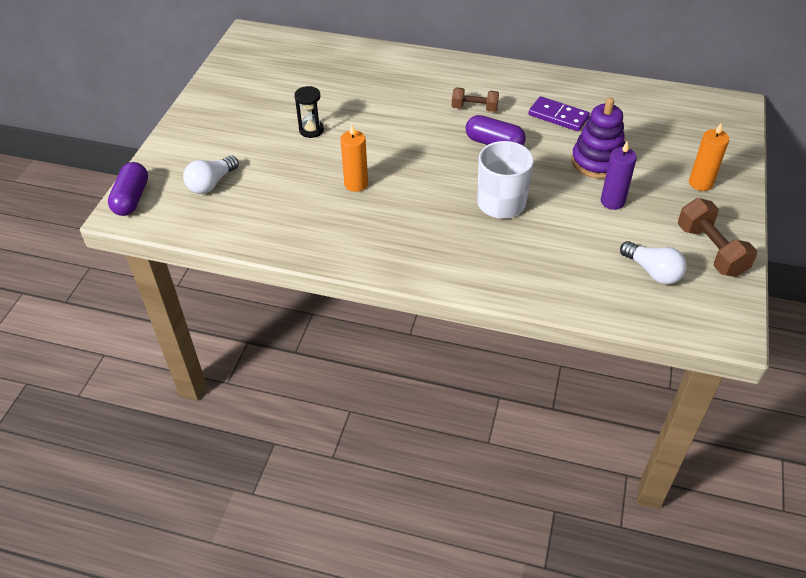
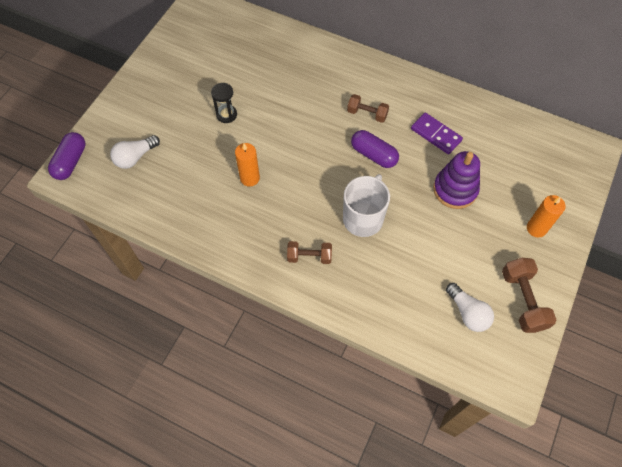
camera: 10 degrees right, 15 degrees up
purple candle [601,141,637,210] -> none
none -> brown dumbbell [287,241,332,264]

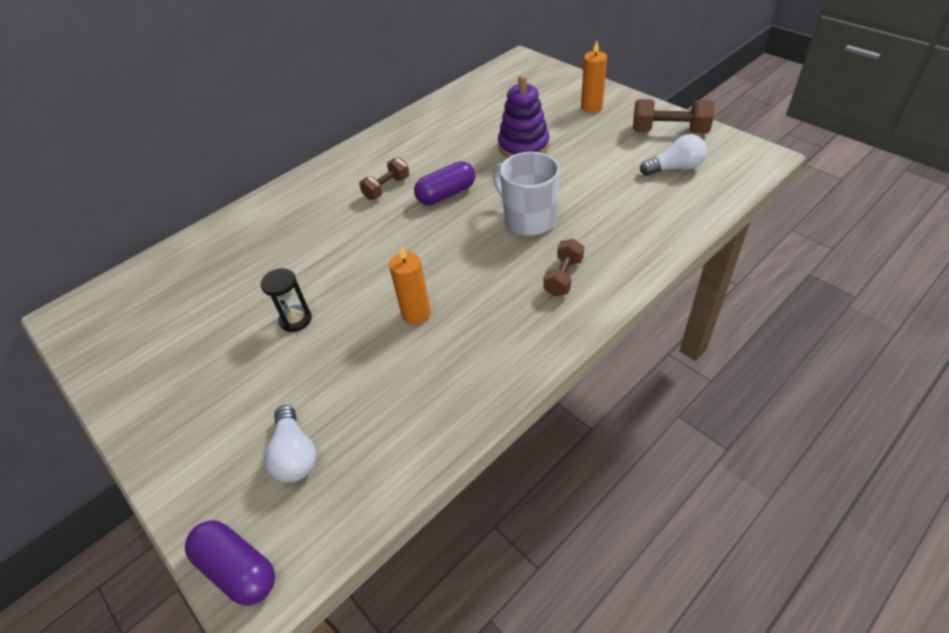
camera: 65 degrees left, 15 degrees down
purple domino [411,113,463,154] -> none

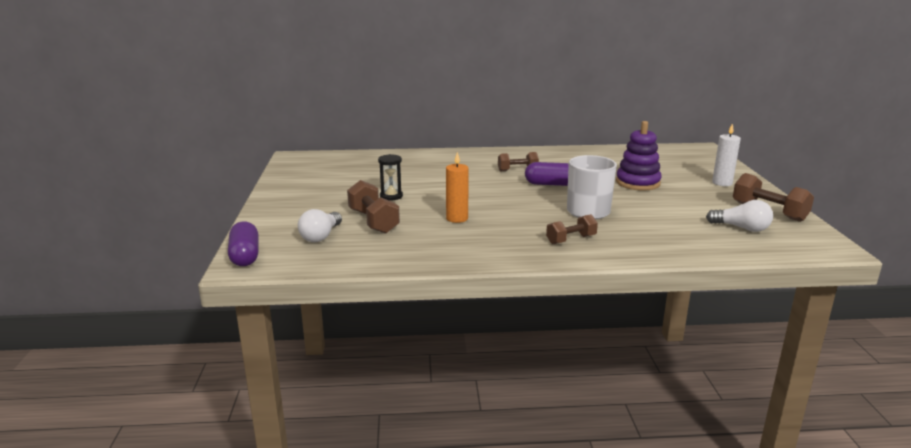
camera: 35 degrees right, 25 degrees down
orange candle [581,41,607,113] -> white candle [712,123,741,186]
none -> brown dumbbell [347,180,400,234]

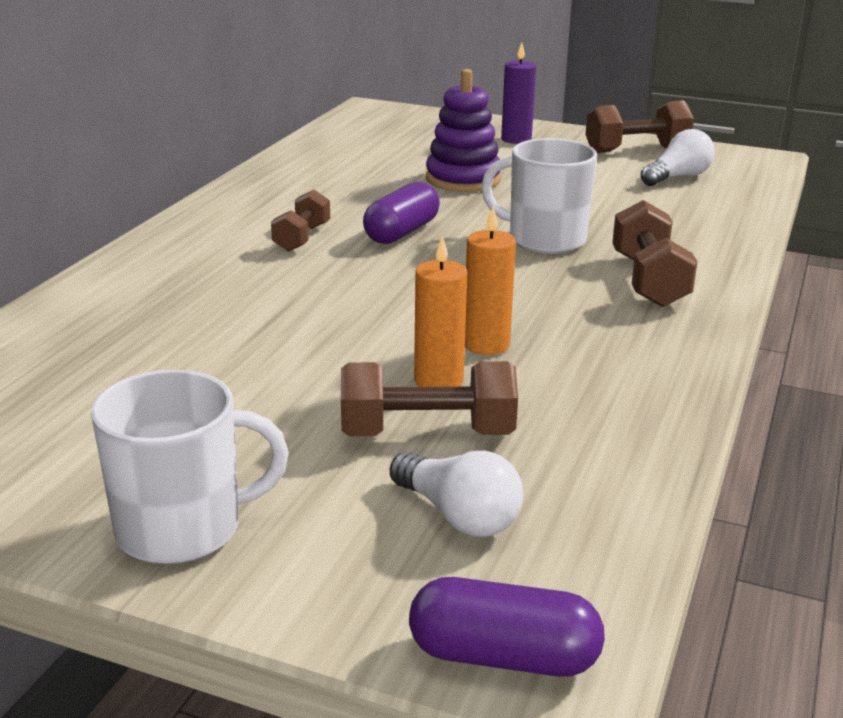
camera: 65 degrees left, 5 degrees up
black hourglass [378,154,403,201] -> none
brown dumbbell [546,214,598,244] -> brown dumbbell [612,200,698,307], size x1.53
white candle [712,123,741,186] -> purple candle [501,43,536,144]
none -> white mug [91,370,289,564]
none -> orange candle [414,236,467,387]

